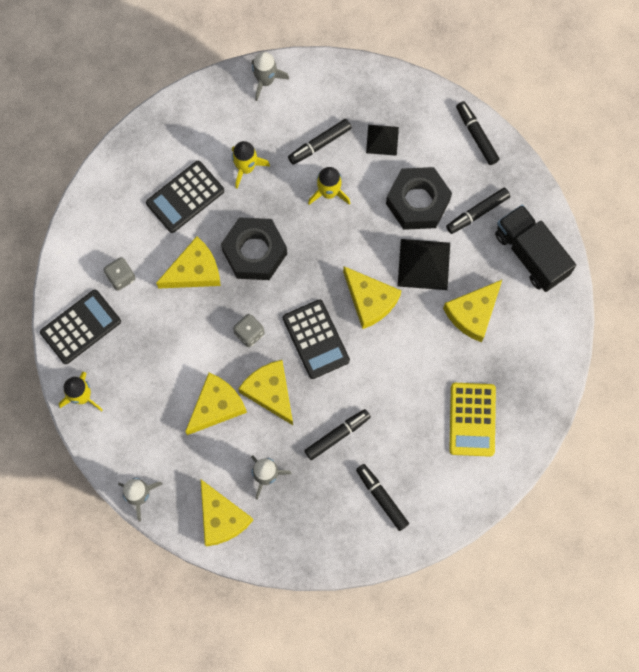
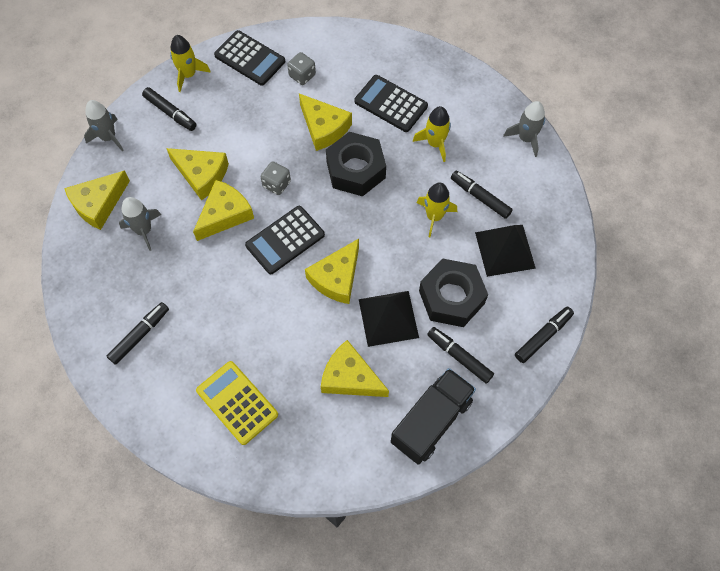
camera: 75 degrees right, 10 degrees down
black marker [304,409,371,460] -> black marker moved to [142,87,196,131]
black pyramid [366,125,399,156] -> black pyramid [475,225,536,277], size x1.59
yellow calculator [449,383,496,457] -> yellow calculator turned 60 degrees clockwise [196,361,278,445]

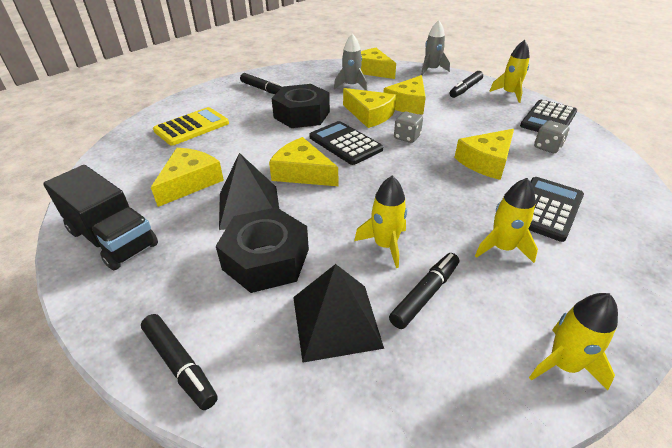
camera: 90 degrees right, 25 degrees down
black nut [326,132,386,196] -> black nut moved to [271,84,330,128]
black marker [427,327,494,384] -> none
grey rocket [503,101,545,157] -> yellow rocket [529,293,618,390]

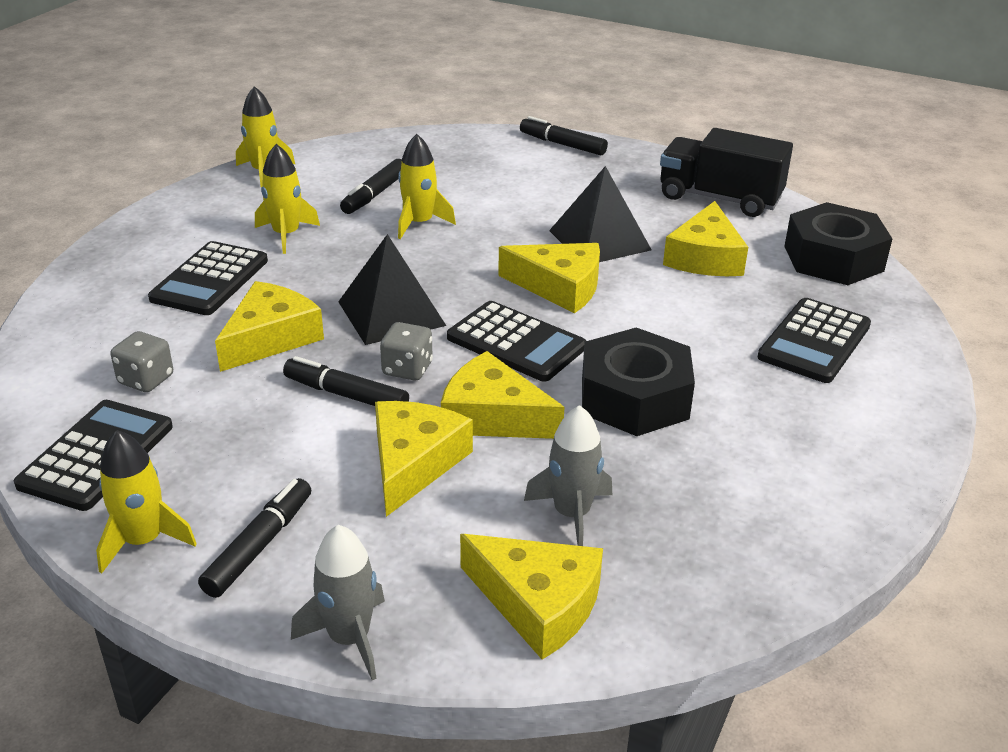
camera: 165 degrees right, 5 degrees down
yellow calculator [153,107,229,146] -> black calculator [758,298,871,383]
black nut [216,207,309,293] -> black nut moved to [784,202,892,285]
black marker [240,73,282,94] -> black marker moved to [283,356,409,406]
black pyramid [293,264,384,362] -> black pyramid moved to [338,234,446,345]

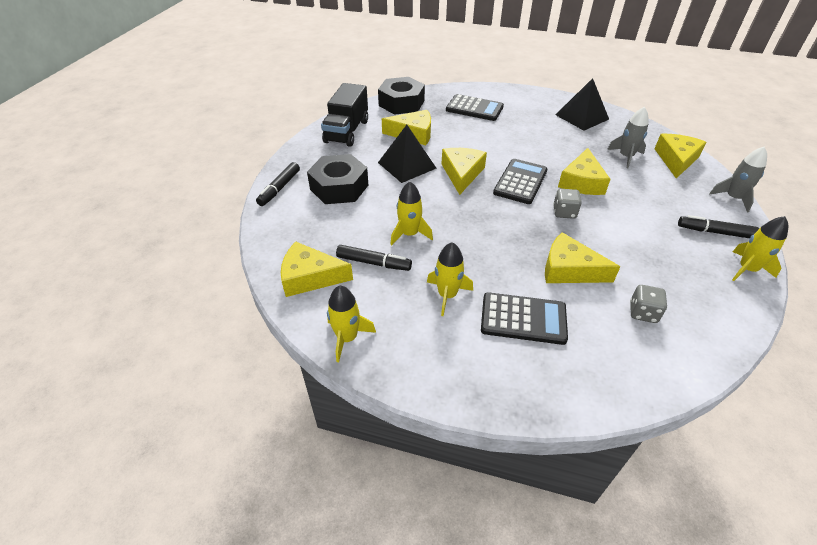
camera: 100 degrees left, 10 degrees up
black calculator [14,400,173,511] -> none
black marker [283,356,409,406] -> none
black pyramid [338,234,446,345] -> black pyramid moved to [556,78,609,131]
yellow cheese [375,401,473,517] -> yellow cheese moved to [281,241,353,297]
black nut [582,328,695,436] -> black nut moved to [307,154,368,204]

